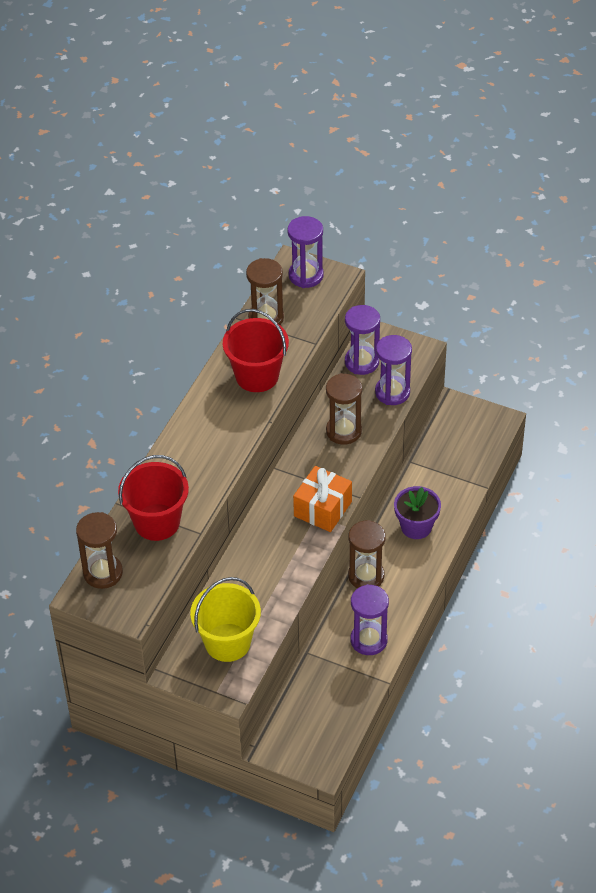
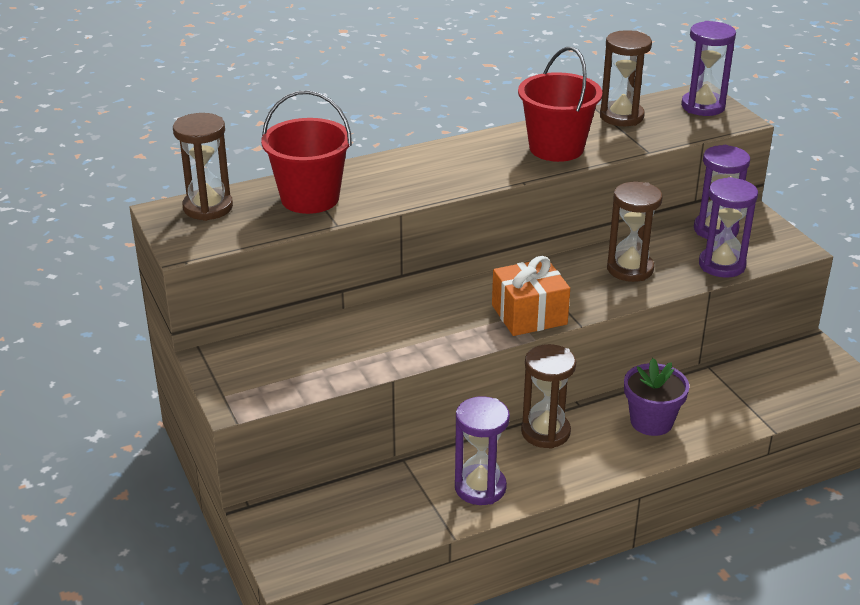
camera: 40 degrees right, 15 degrees down
yellow bucket [190,577,261,662] -> none

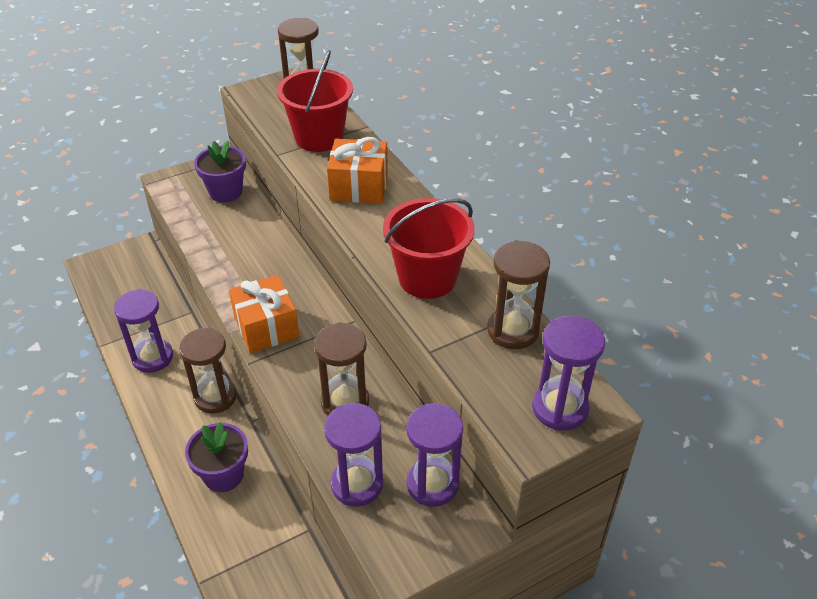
camera: 85 degrees right, 10 degrees up
none -> purple flower pot [194,141,246,202]
none -> orange gift [327,137,388,204]

